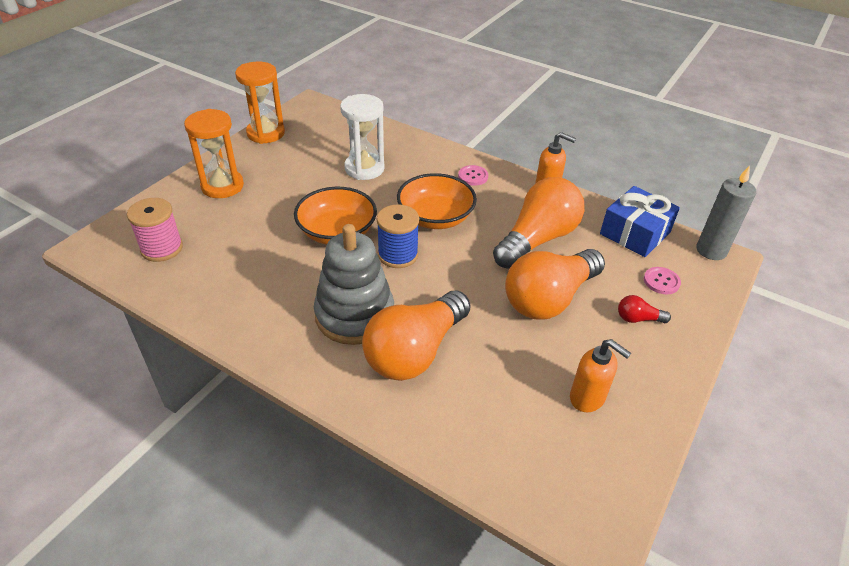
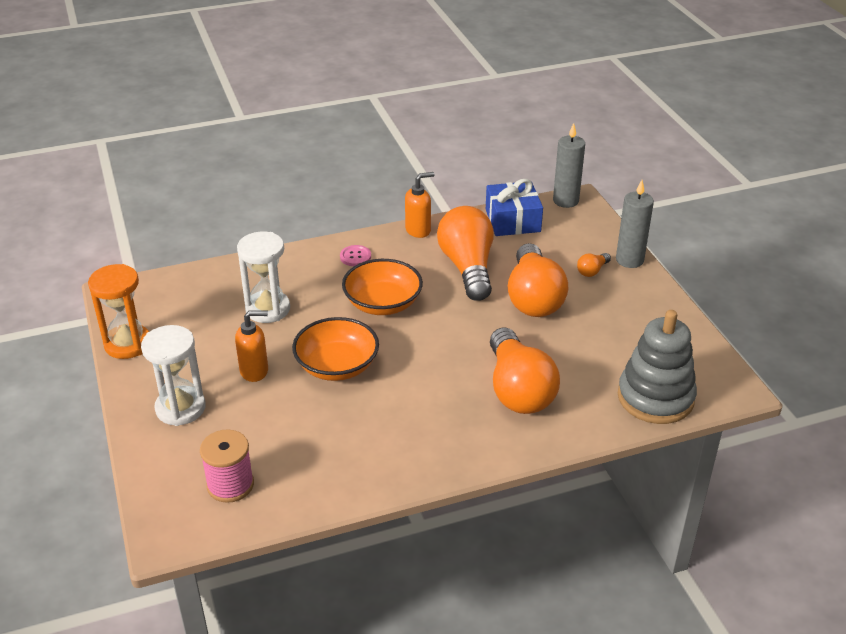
camera: 50 degrees left, 5 degrees down
orange hourglass [184,109,244,198] -> white hourglass [141,325,206,426]
grey stacking toy [314,224,394,345] -> grey stacking toy moved to [618,310,697,424]
blue spool [377,204,419,268] -> none
orange soap dispenser [570,339,631,412] -> orange soap dispenser moved to [235,310,268,382]
red light bulb [618,295,671,323] -> orange light bulb [577,253,611,277]
pink button [644,267,681,294] -> none
none -> grey candle [616,180,654,268]

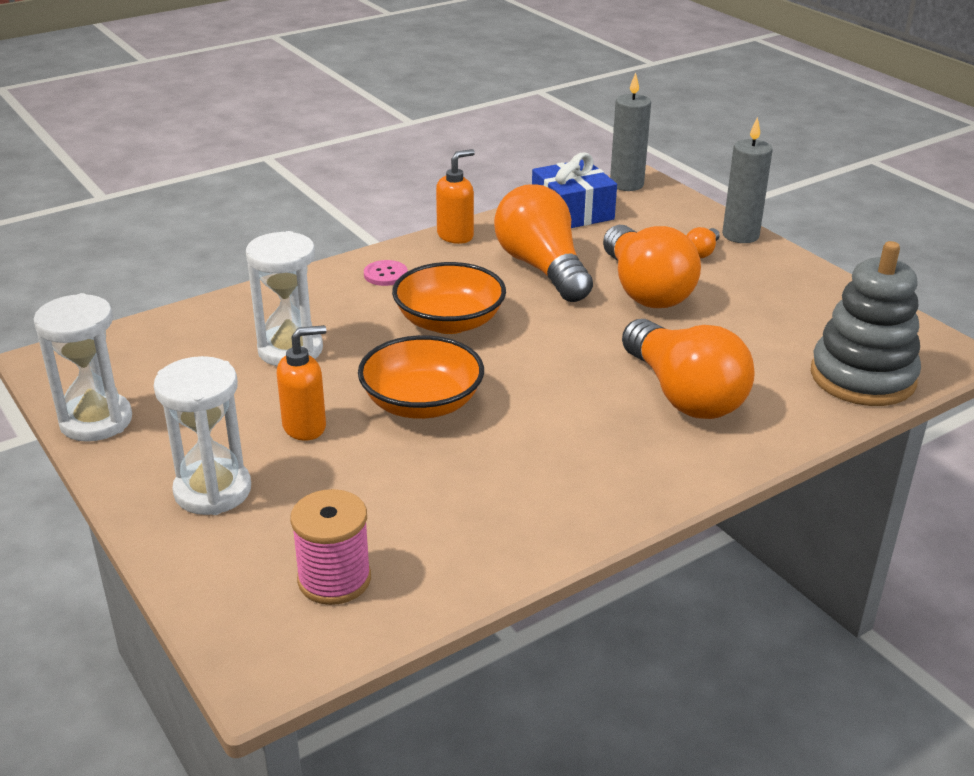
camera: 15 degrees left, 5 degrees down
orange hourglass [88,264,149,359] -> white hourglass [34,293,132,442]

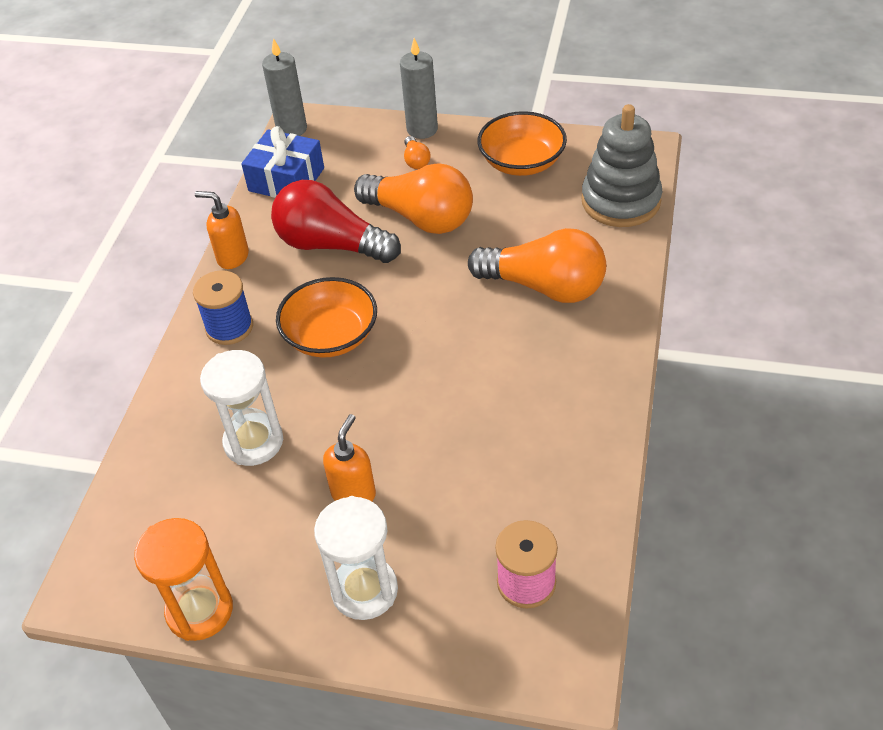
camera: 40 degrees left, 15 degrees up
white hourglass [34,293,132,442] -> orange hourglass [134,518,233,641]
orange bowl [358,335,484,419] -> orange bowl moved to [478,111,567,176]
pink button [364,260,408,286] -> blue spool [193,270,253,345]
orange soap dispenser [436,149,475,244] -> orange soap dispenser turned 75 degrees counterclockwise [195,191,249,269]
orange light bulb [494,184,593,302] -> red light bulb [271,180,401,263]

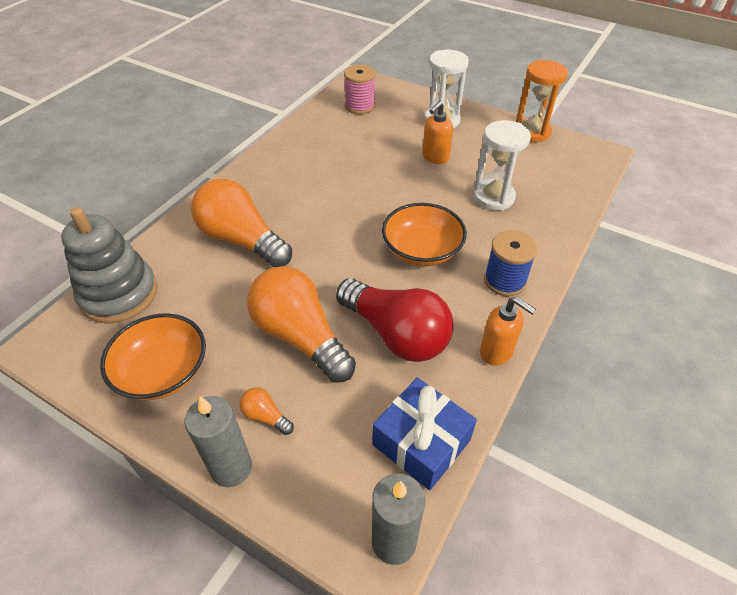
camera: 165 degrees left, 0 degrees up
orange light bulb [404,136,431,169] -> orange light bulb turned 60 degrees counterclockwise [240,388,294,435]

